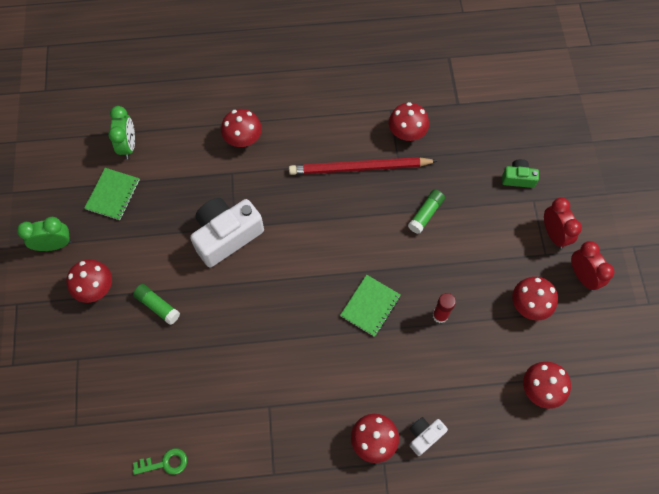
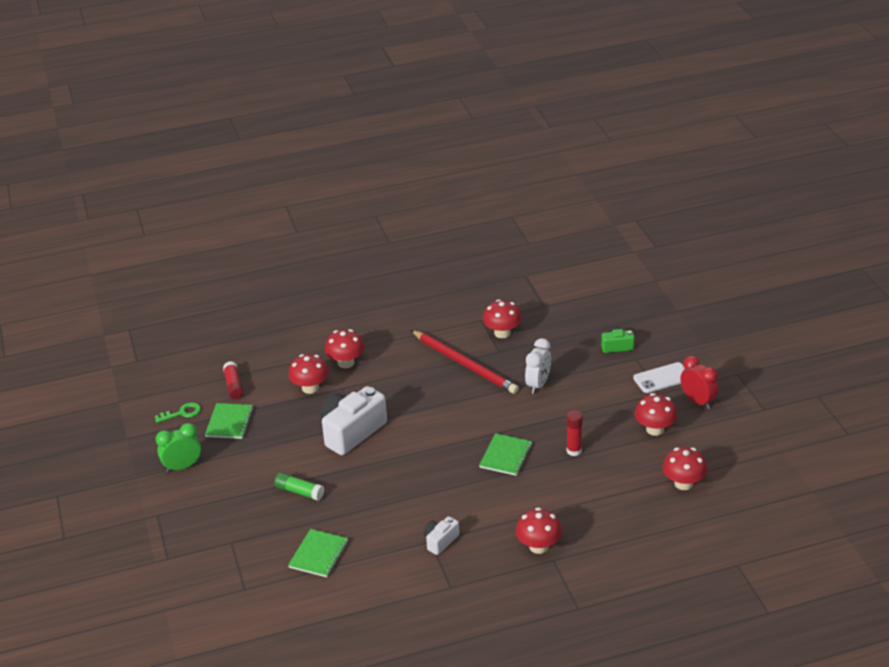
camera: 10 degrees left, 30 degrees down
red mushroom [66,259,112,303] -> red mushroom moved to [288,354,329,394]
green clock [108,106,135,159] -> red glue stick [223,361,244,400]
green key [133,448,187,475] -> green key moved to [155,402,201,423]
red pencil [289,157,437,175] -> red pencil turned 120 degrees counterclockwise [411,330,519,394]
green glue stick [408,189,445,234] -> white clock [525,338,551,394]
white camera [409,417,448,456] -> white camera moved to [424,516,459,555]
red clock [544,198,582,249] -> white phone [633,362,686,393]
none -> green notebook [288,529,349,577]

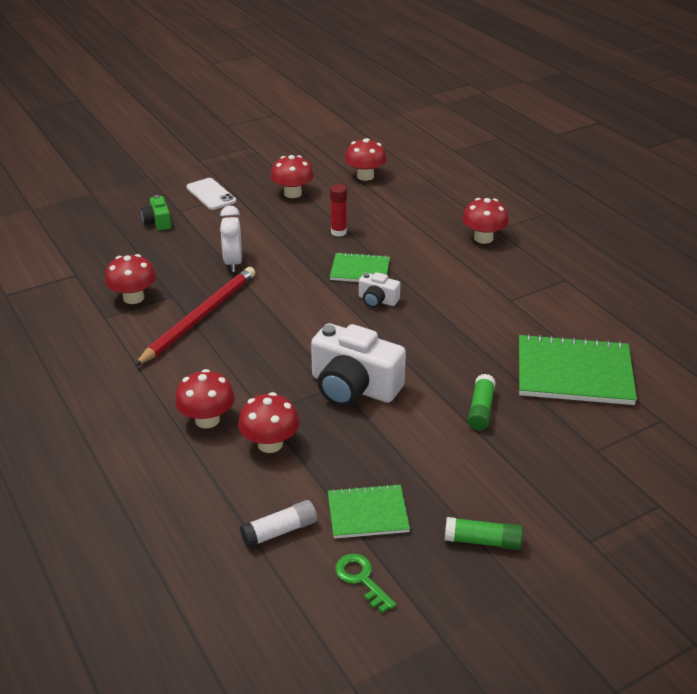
camera: 105 degrees left, 0 degrees up
green clock [156,423,201,473] -> green glue stick [445,517,523,550]
red glue stick [223,361,244,400] -> white glue stick [240,500,317,548]
green notebook [288,529,349,577] -> green notebook [519,334,637,405], size x1.74
white camera [424,516,459,555] -> white camera moved to [359,272,401,308]
white clock [525,338,551,394] -> white clock turned 105 degrees counterclockwise [220,205,242,272]
red clock [680,356,718,409] -> none

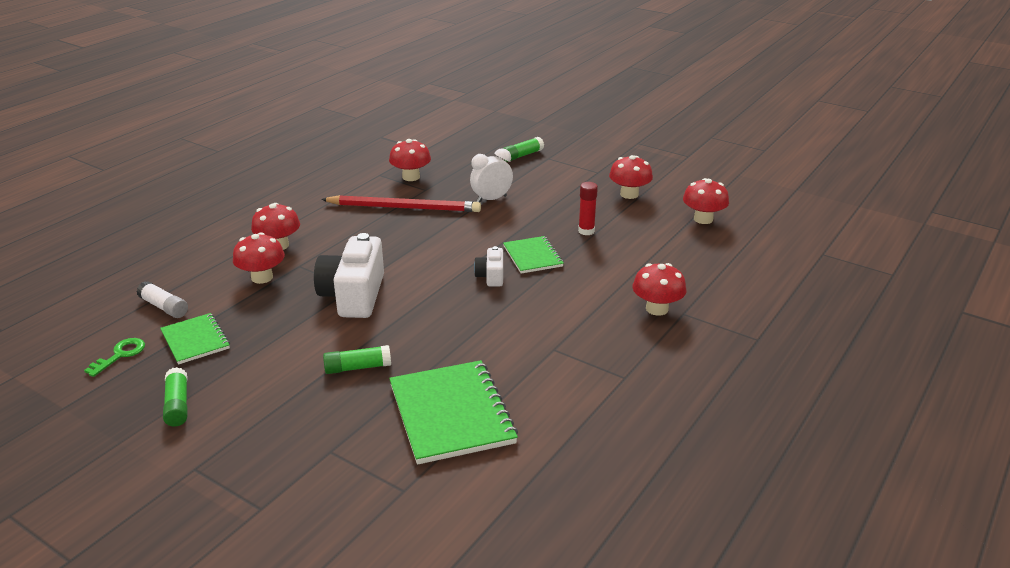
camera: 65 degrees right, 5 degrees down
green camera [141,195,171,230] -> green glue stick [504,137,544,162]
white phone [186,178,236,210] -> none

